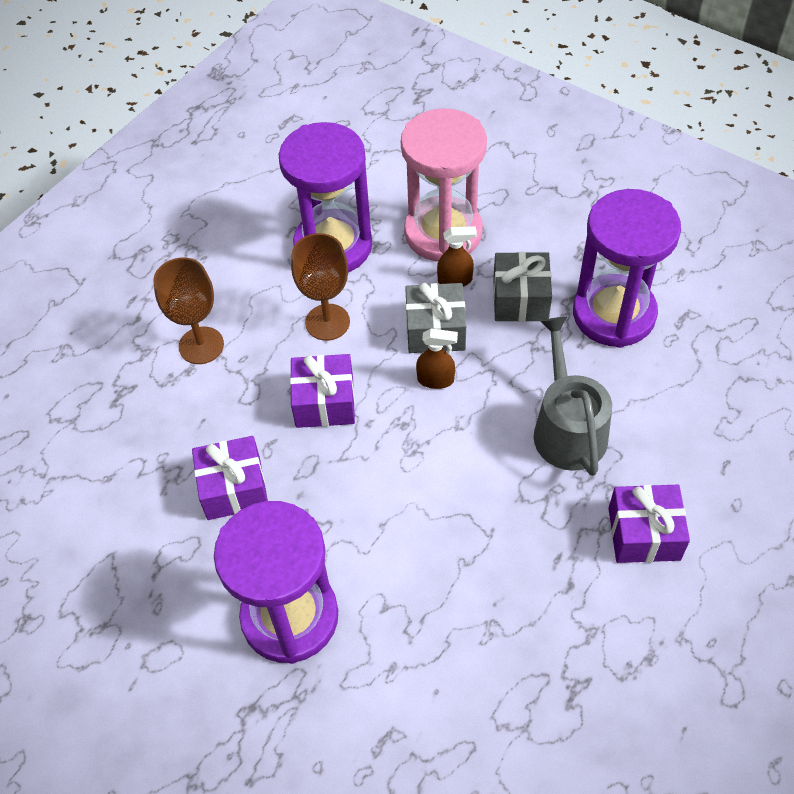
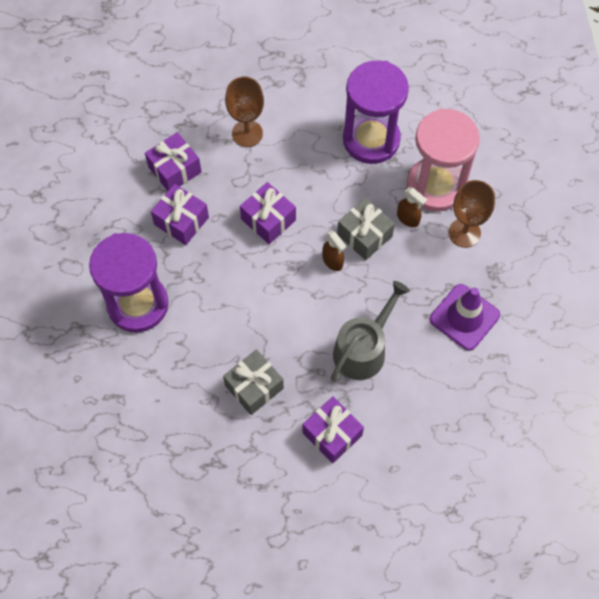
camera: 45 degrees right, 10 degrees up
brown goblet [291,233,350,341] -> brown goblet moved to [448,180,495,248]
grey gift [493,252,552,322] -> grey gift moved to [223,349,284,415]
purple hourglass [573,189,681,348] -> purple traffic cone [430,284,500,351]
none -> purple gift [145,132,201,191]

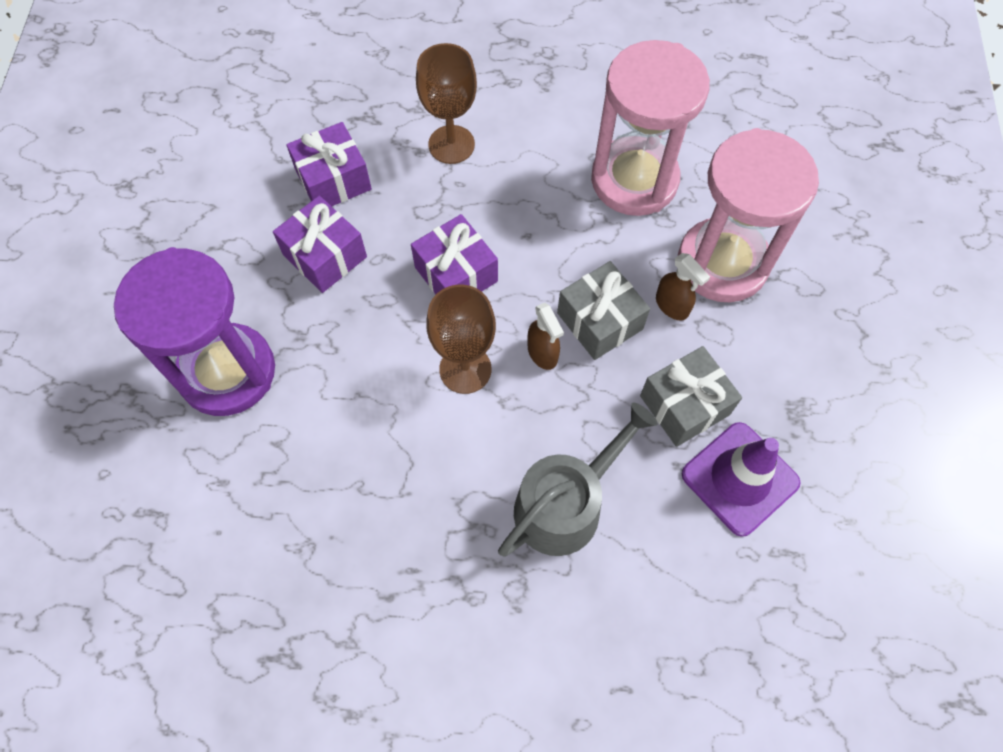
camera: 10 degrees right, 0 degrees up
grey gift [223,349,284,415] -> grey gift moved to [640,346,742,447]
purple gift [302,396,364,463] -> none
purple hourglass [343,60,409,164] -> pink hourglass [591,40,710,216]
brown goblet [448,180,495,248] -> brown goblet moved to [426,284,496,394]

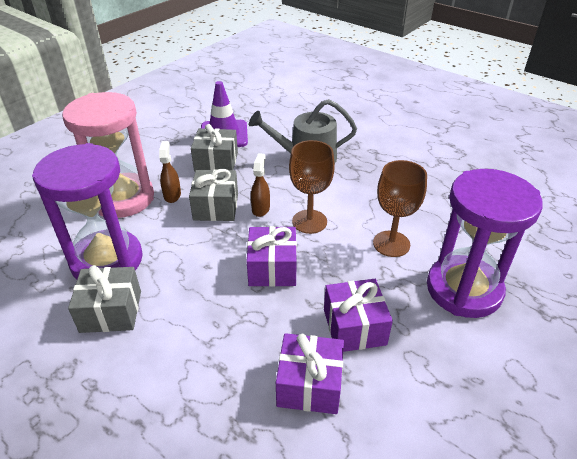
camera: 145 degrees left, 25 degrees down
brown goblet [416,43,477,164] -> brown goblet moved to [373,160,427,257]
pink hourglass [591,40,710,216] -> purple hourglass [32,143,143,279]
none -> grey gift [68,265,141,333]

